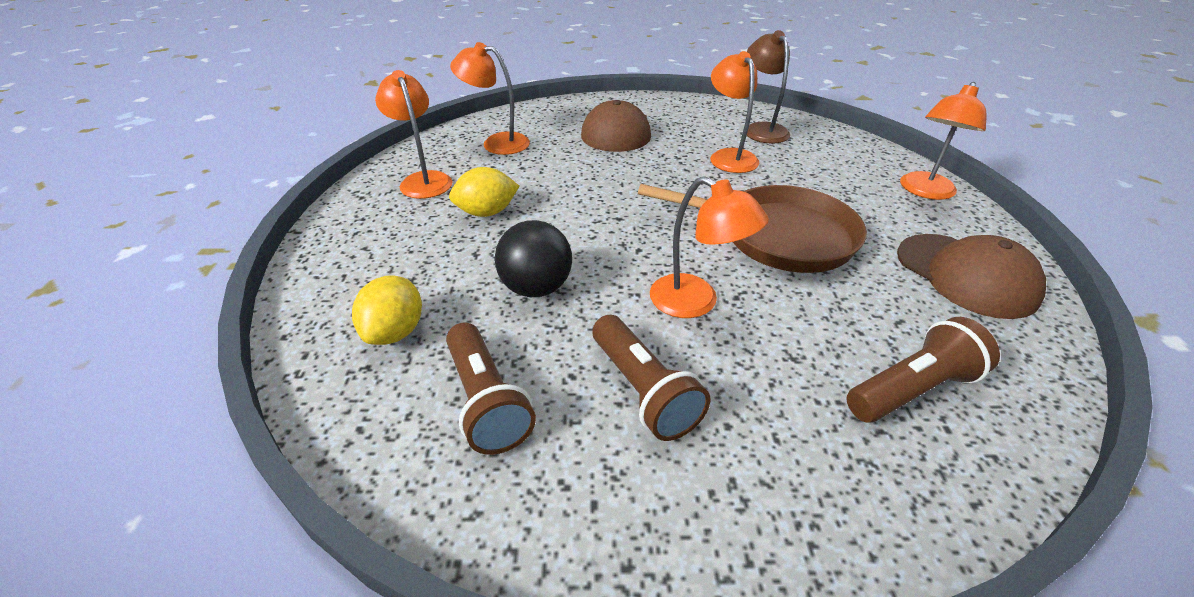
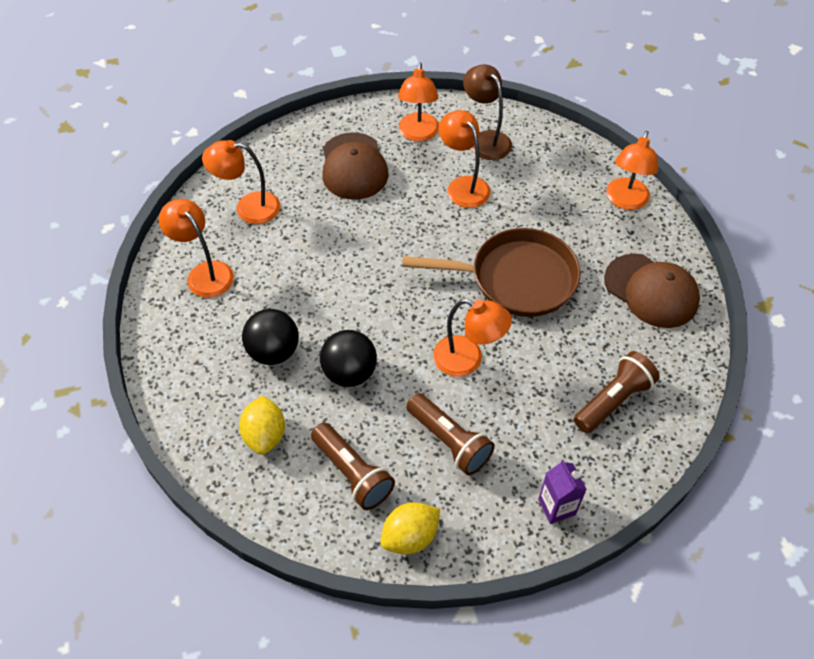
camera: 15 degrees left, 15 degrees up
yellow lemon [449,167,519,217] -> yellow lemon moved to [381,502,440,555]
none -> black ball [242,309,299,365]
none -> orange lamp [398,62,439,142]
none -> purple carton [538,460,587,524]

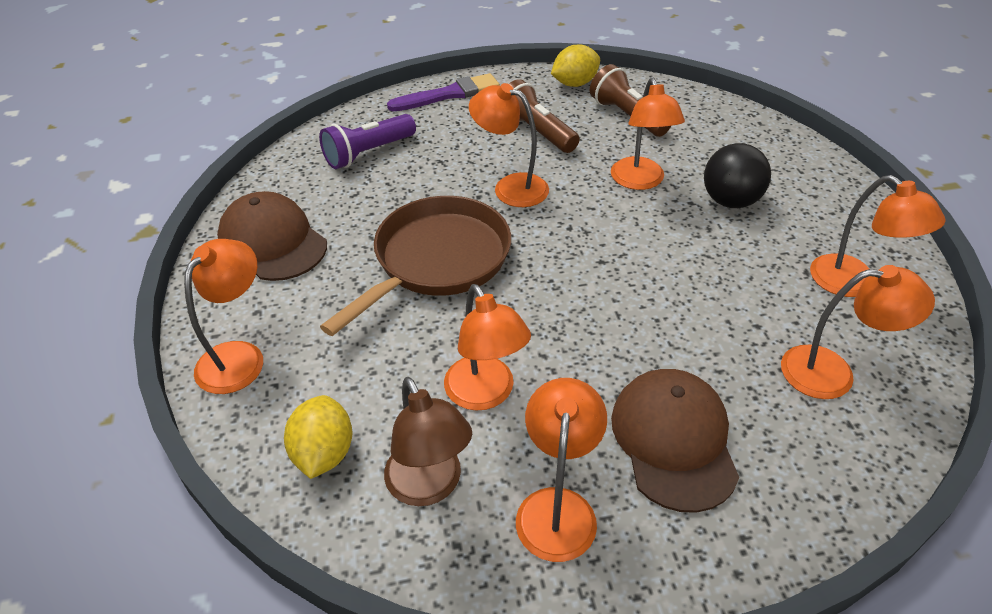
camera: 175 degrees left, 10 degrees down
yellow lemon [239,395,285,455] -> yellow lemon moved to [284,395,352,479]
black ball [320,330,377,387] -> orange lamp [611,78,685,190]
brown pan [403,228,580,317] -> brown pan turned 120 degrees clockwise [320,196,511,336]
purple carton [538,460,587,524] -> purple brush [387,73,500,111]
brown flashlight [574,351,660,433] -> purple flashlight [319,114,416,169]

